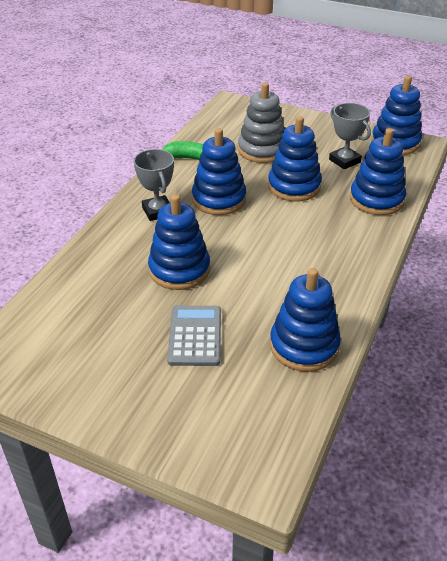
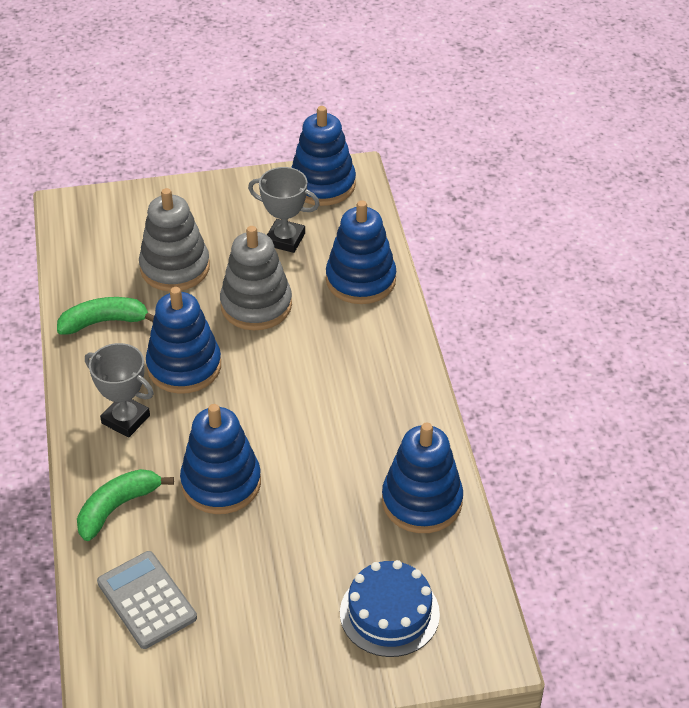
camera: 35 degrees left, 5 degrees up
grey calculator [167,306,221,366] -> grey calculator moved to [97,551,197,649]
blue stacking toy [268,116,322,201] -> grey stacking toy [220,226,292,330]
none -> green banana [77,469,174,541]
none -> blue cake [340,560,440,657]

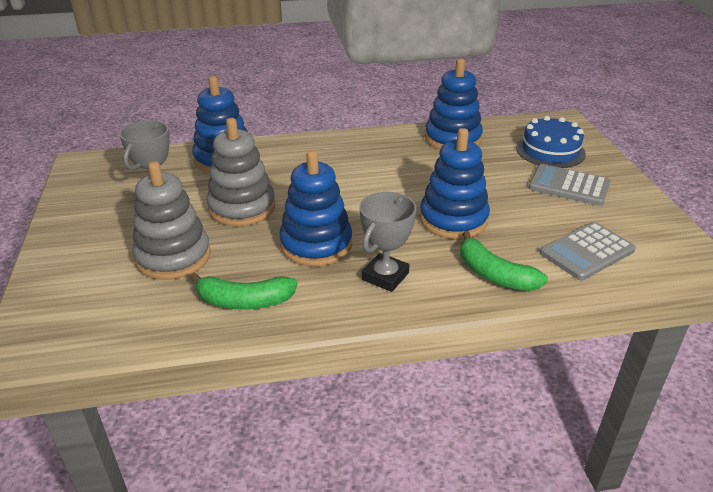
camera: 90 degrees left, 10 degrees down
green banana [57,297,154,335] -> green banana turned 75 degrees counterclockwise [189,272,297,310]
blue stacking toy [291,106,356,206] -> none
none -> grey calculator [529,164,610,206]

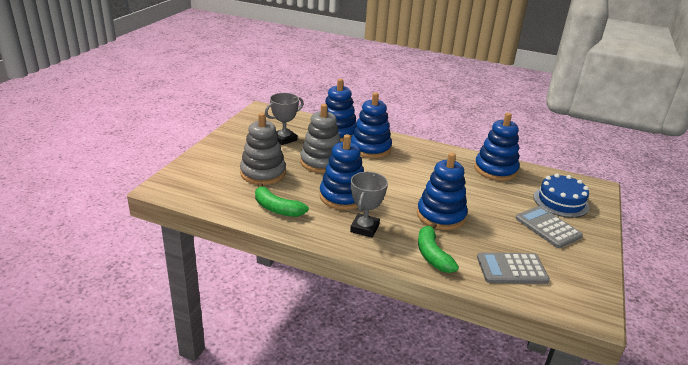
camera: 30 degrees right, 5 degrees down
grey trophy [360,192,417,292] -> grey trophy turned 45 degrees counterclockwise [350,172,388,238]
none -> blue stacking toy [351,92,392,158]

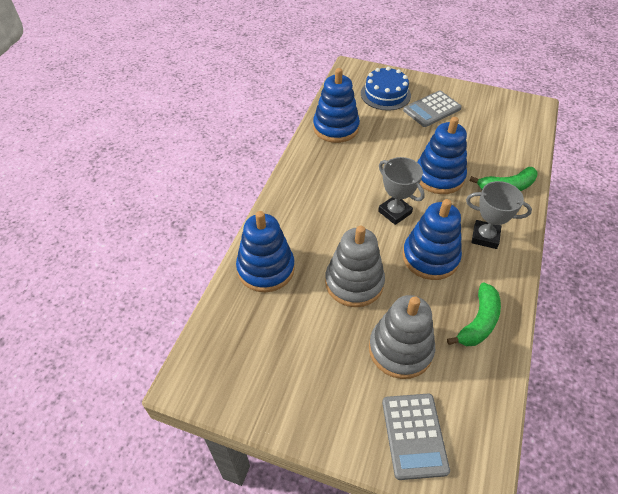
camera: 90 degrees left, 20 degrees up
grey trophy [265,93,303,145] -> grey trophy moved to [378,157,425,225]
blue stacking toy [351,92,392,158] -> none
grey calculator [477,252,550,284] -> grey calculator moved to [382,394,450,480]

